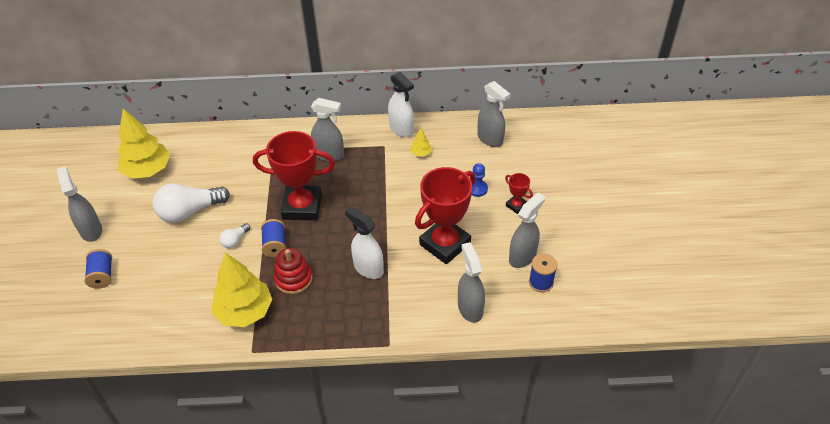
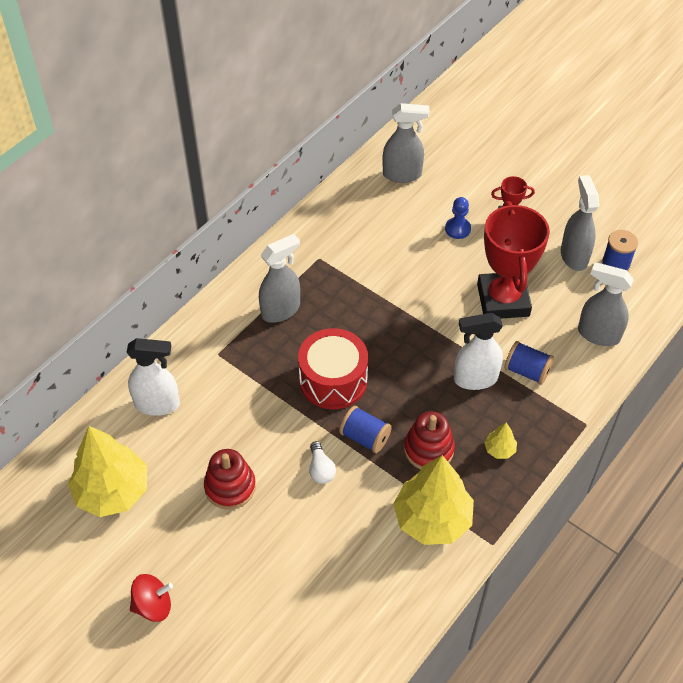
camera: 50 degrees left, 5 degrees up
grey spray bottle [56,166,102,242] -> red spinning top [130,574,173,622]
blue spool [85,249,112,289] -> blue spool moved to [504,341,554,385]
white light bulb [153,183,230,223] -> red stacking toy [204,449,256,510]
red trophy [253,131,335,220] -> red drum [298,328,368,409]
white spray bottle [388,72,414,137] -> white spray bottle moved to [127,338,180,416]
yellow tree [411,128,432,157] -> yellow tree moved to [484,422,517,459]

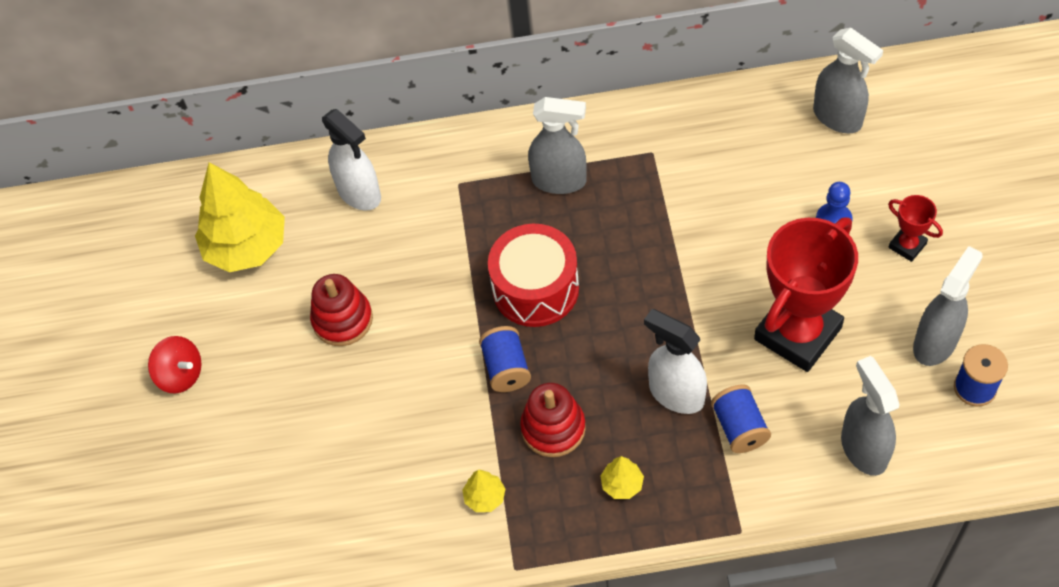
camera: 50 degrees right, 5 degrees up
white light bulb [309,441,336,484] -> none
yellow tree [393,455,474,545] -> yellow tree [463,470,506,512], size x0.43

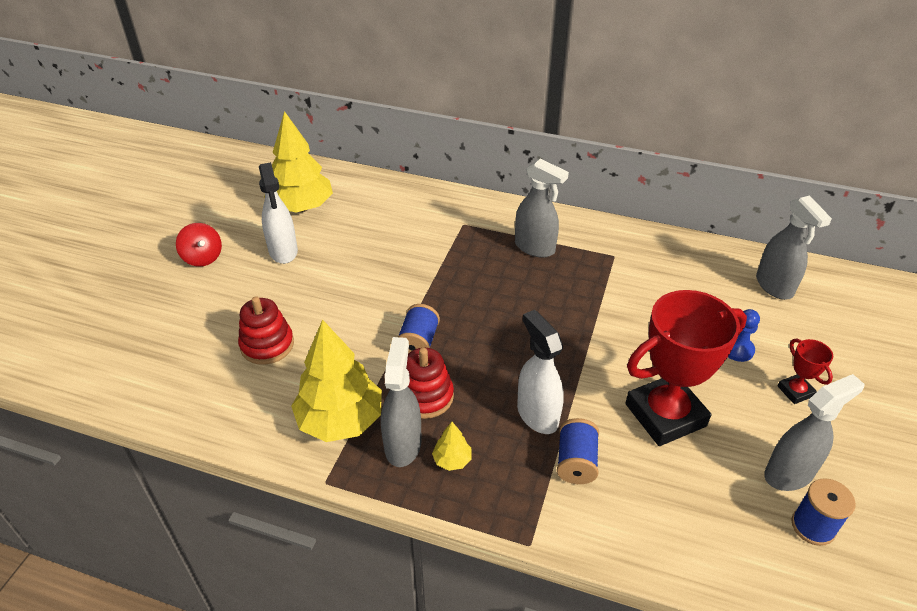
camera: 20 degrees right, 15 degrees down
red stacking toy [310,274,373,346] -> red stacking toy moved to [238,296,294,365]
white spray bottle [322,109,381,211] -> white spray bottle moved to [259,162,298,264]
yellow tree [463,470,506,512] -> yellow tree [291,319,382,442], size x2.34
red drum [488,224,579,327] -> none
grey spray bottle [841,356,899,476] -> grey spray bottle moved to [381,337,422,467]

